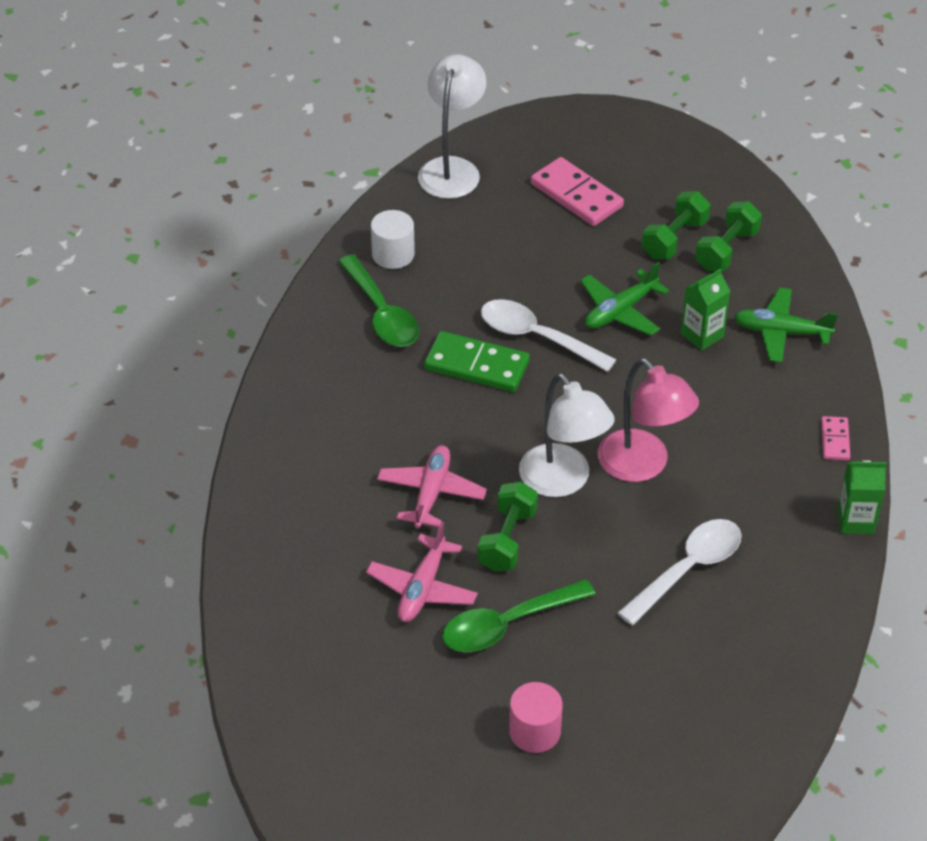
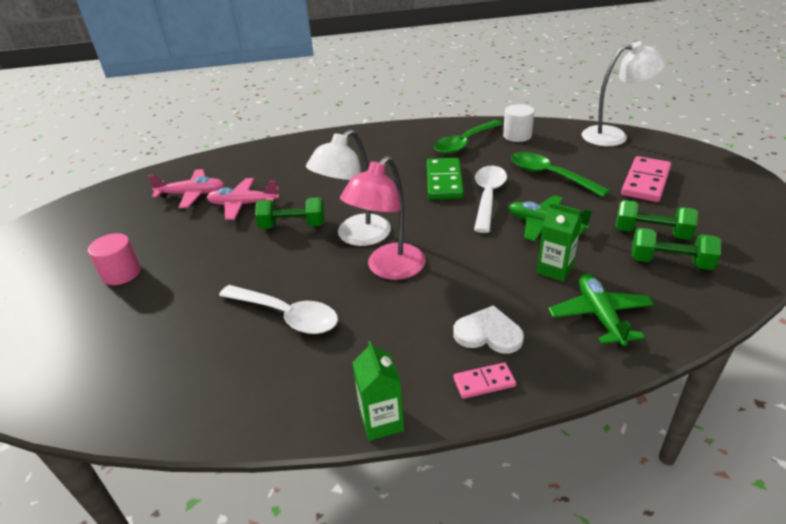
camera: 75 degrees right, 10 degrees down
pink plane [377,445,487,528] -> pink plane moved to [148,169,225,208]
green spoon [442,579,596,652] -> green spoon moved to [511,152,610,197]
none -> white heart [453,305,524,354]

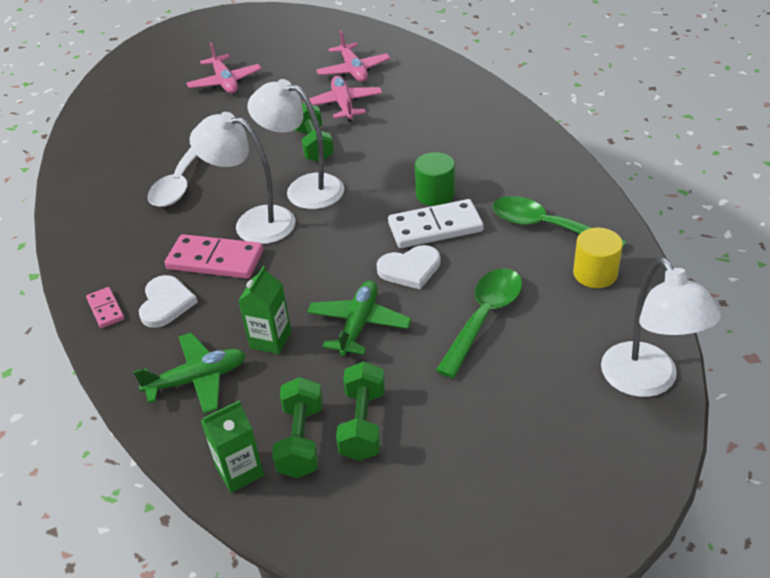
camera: 75 degrees right, 5 degrees up
pink cylinder [88,233,141,285] -> pink plane [187,42,261,93]
pink lamp [340,156,426,280] -> white lamp [190,112,295,244]
green carton [352,341,404,441] -> green carton moved to [201,400,264,493]
green domino [427,158,464,199] -> white domino [388,199,484,248]
white spoon [474,166,507,233] -> white heart [376,245,441,289]
white cylinder [503,104,534,142] -> yellow cylinder [573,228,623,288]
pink domino [621,156,671,202] -> pink domino moved to [165,234,263,279]
none -> green cylinder [415,152,455,206]

